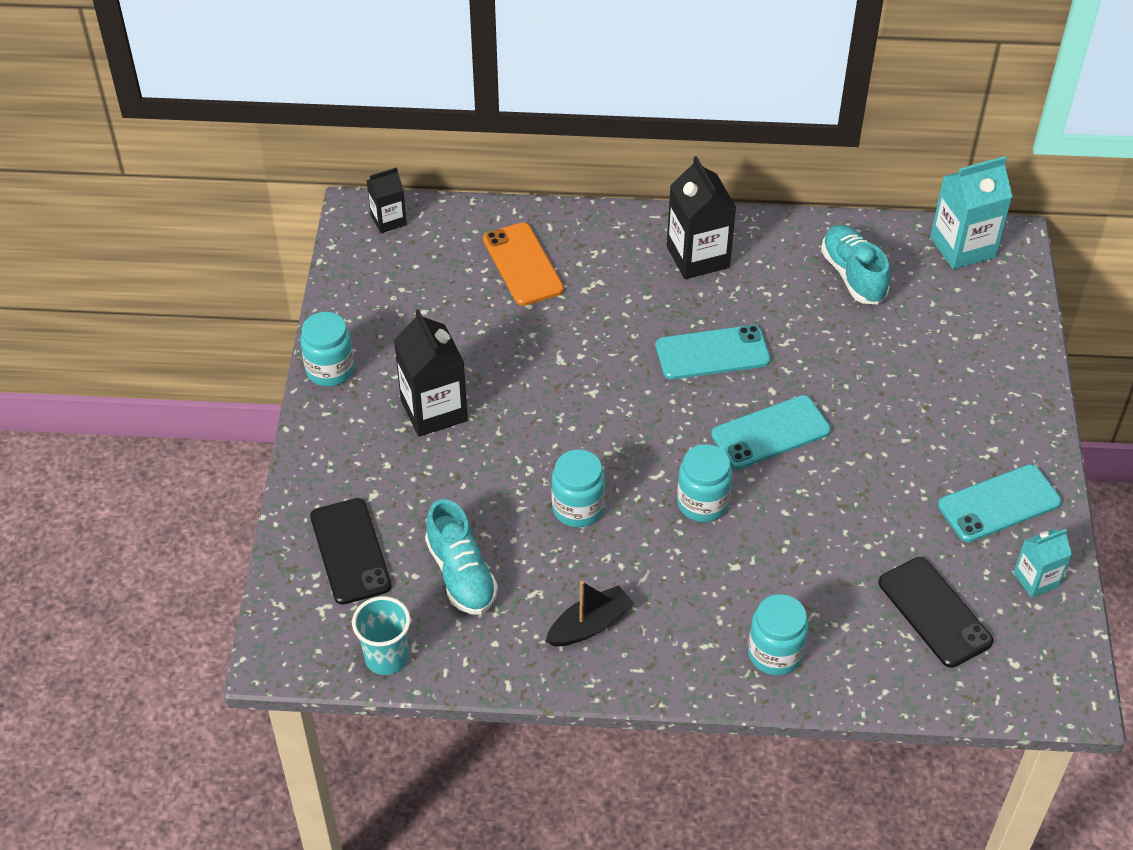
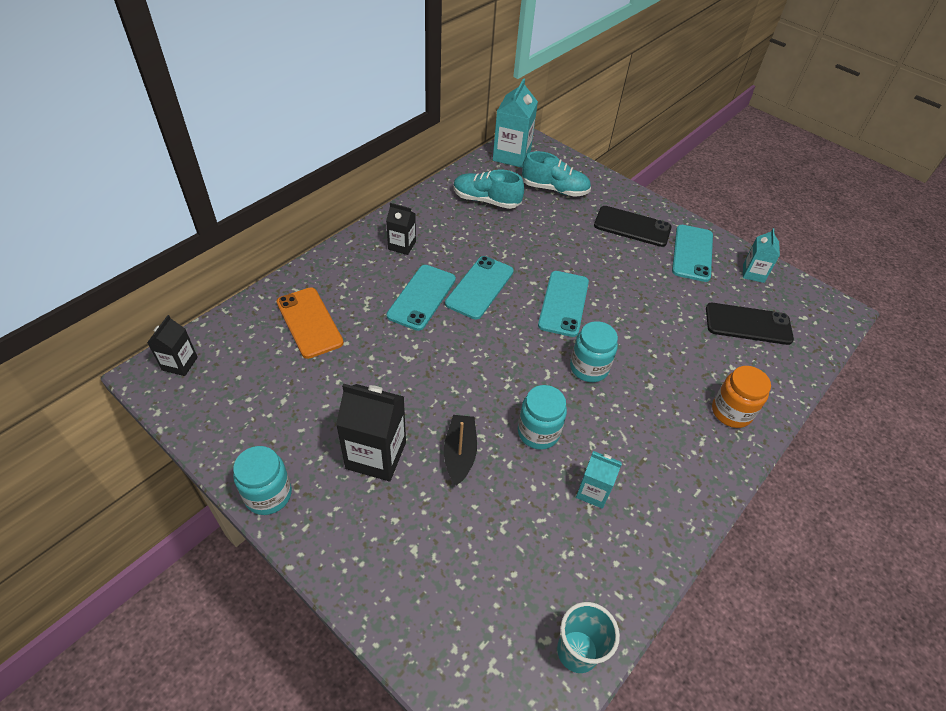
camera: 55 degrees left, 0 degrees up
black phone [310,498,391,605] -> black phone moved to [594,206,672,247]
turquoise shoe [425,499,498,615] -> turquoise shoe moved to [522,151,591,197]
orange phone [483,222,564,306] -> orange phone turned 45 degrees clockwise [277,287,344,359]
black boat [546,581,634,646] -> black boat moved to [444,415,477,486]
black carton [667,156,736,279] -> black carton [386,203,416,255], size x0.58
turquoise jar [748,594,809,675] -> orange jar [712,366,771,428]
none -> turquoise phone [387,265,456,331]
none -> turquoise carton [576,451,622,509]

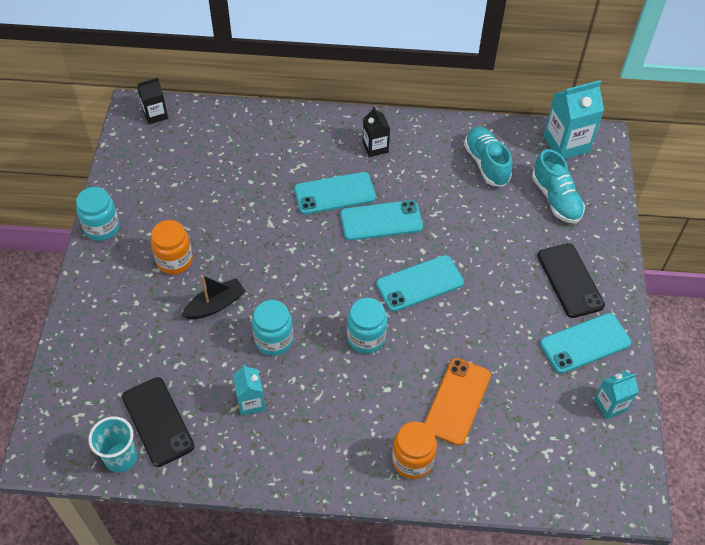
camera: 55 degrees right, 5 degrees up
orange phone [277,287,344,359] -> orange phone moved to [424,358,491,446]
black carton [336,384,406,481] -> orange jar [151,220,193,275]
black phone [706,303,794,345] -> black phone moved to [122,377,195,467]

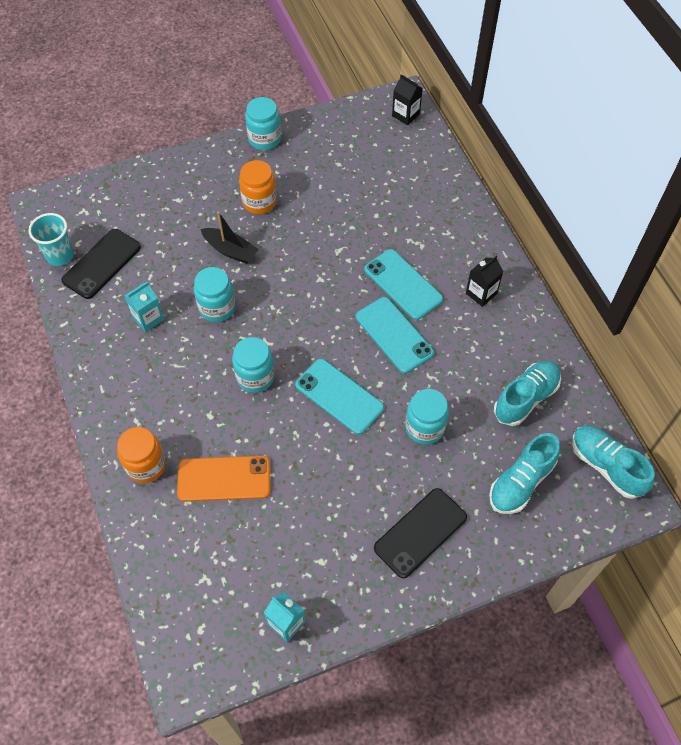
camera: 65 degrees right, 5 degrees up
turquoise phone [540,313,631,374] -> none
turquoise carton [543,80,604,159] -> turquoise shoe [572,425,654,499]
none -> turquoise jar [405,389,449,445]

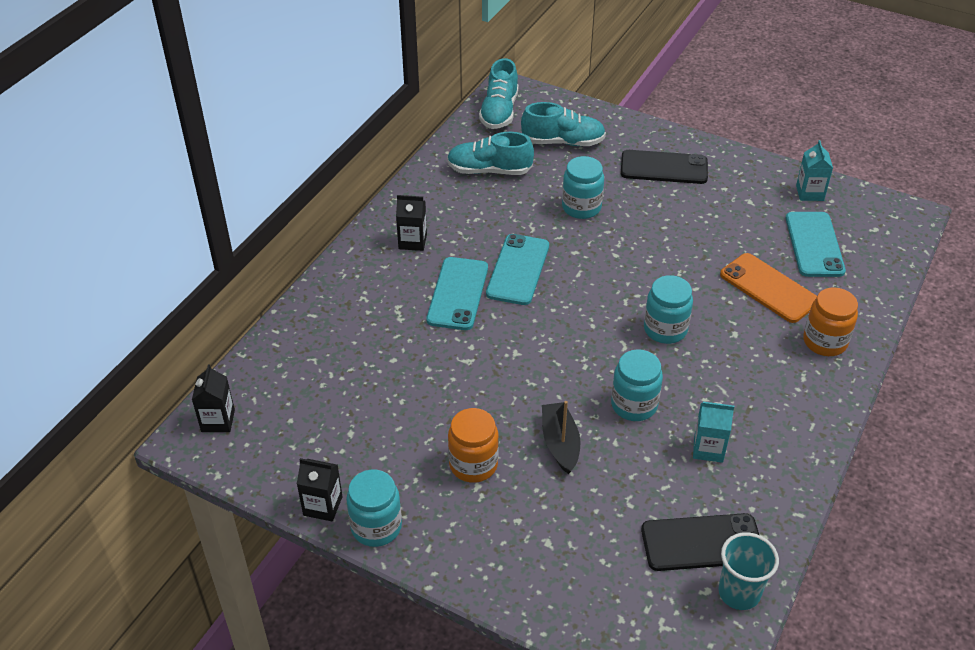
camera: 130 degrees left, 15 degrees down
turquoise phone [295,359,384,435] -> turquoise phone moved to [786,212,846,277]
none -> black carton [297,458,343,521]

